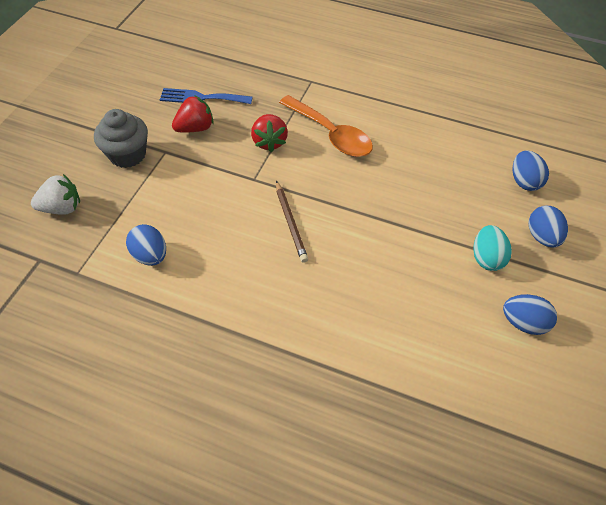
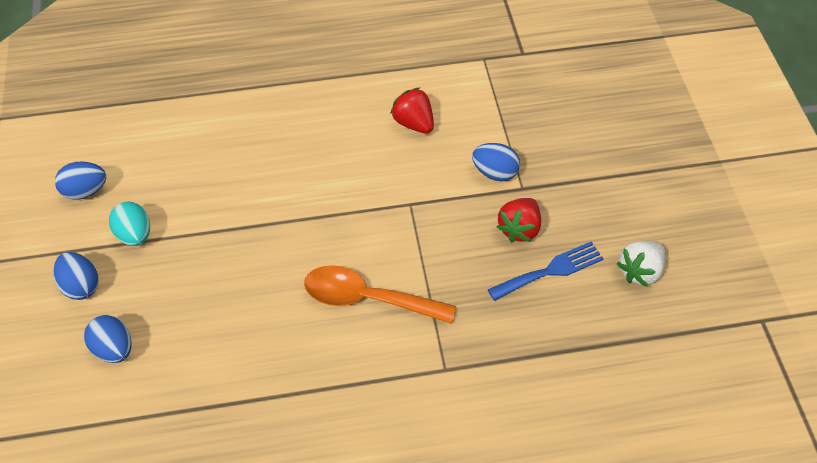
camera: 150 degrees right, 0 degrees up
white strawberry [31,174,80,215] -> white strawberry moved to [616,241,665,287]
grey cupcake [94,109,148,168] -> none
blue egg [126,224,166,266] -> blue egg moved to [472,143,520,181]
red strawberry [251,114,288,152] -> red strawberry moved to [390,87,434,134]
brown pencil [276,181,308,263] -> none

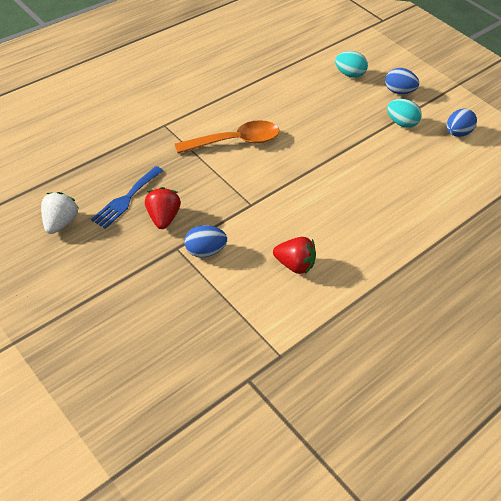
camera: 145 degrees right, 5 degrees down
blue egg [84,315,132,363] -> turquoise egg [335,51,368,78]

